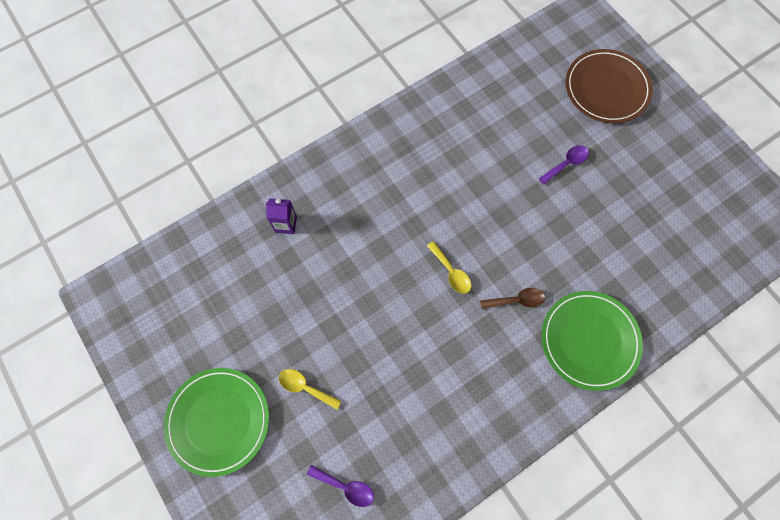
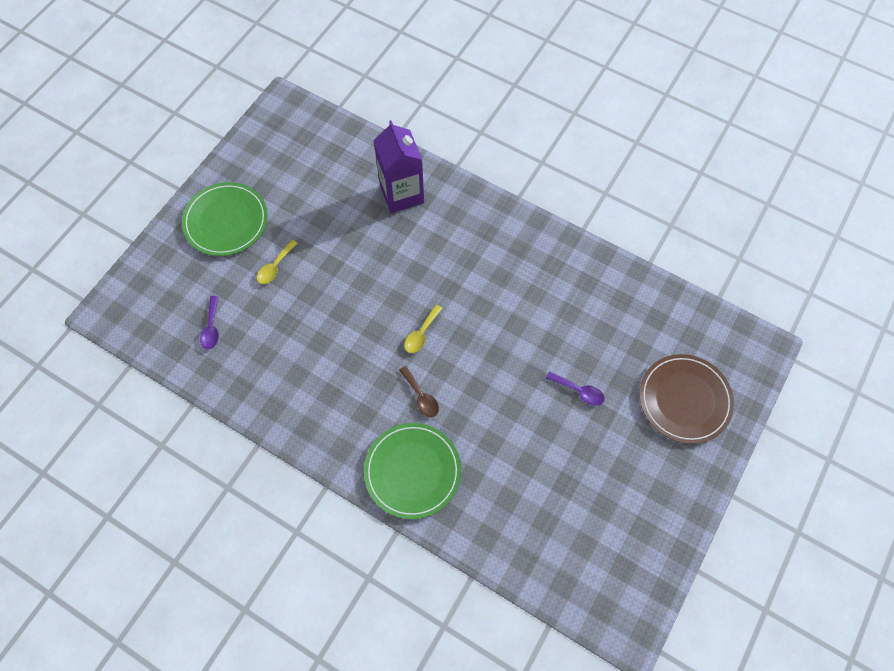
camera: 65 degrees right, 5 degrees down
purple carton [265,198,297,234] -> purple carton [373,120,424,213], size x2.03
yellow spoon [279,369,342,410] -> yellow spoon turned 150 degrees counterclockwise [257,240,298,284]

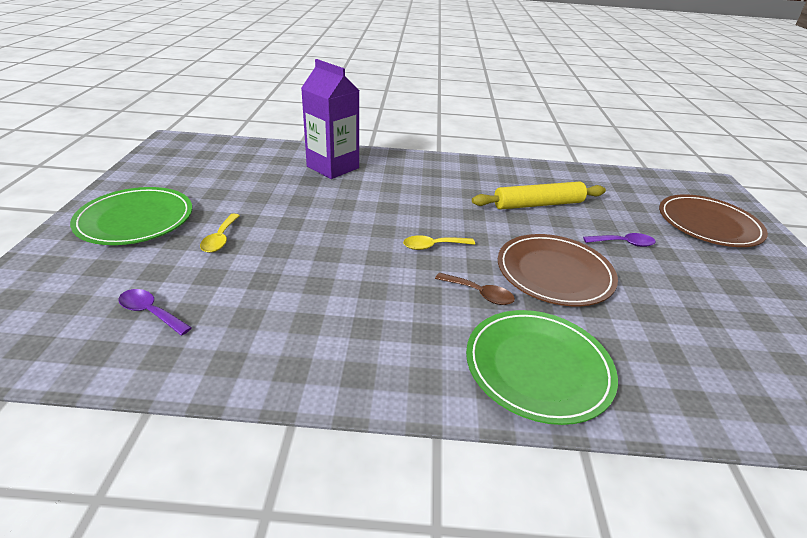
camera: 30 degrees left, 30 degrees down
purple spoon [200,296,219,350] -> purple spoon turned 150 degrees clockwise [119,289,192,336]
yellow spoon [404,305,443,353] -> yellow spoon turned 75 degrees clockwise [403,235,475,250]
none -> yellow rolling pin [472,182,606,210]
none -> brown plate [498,234,618,306]

